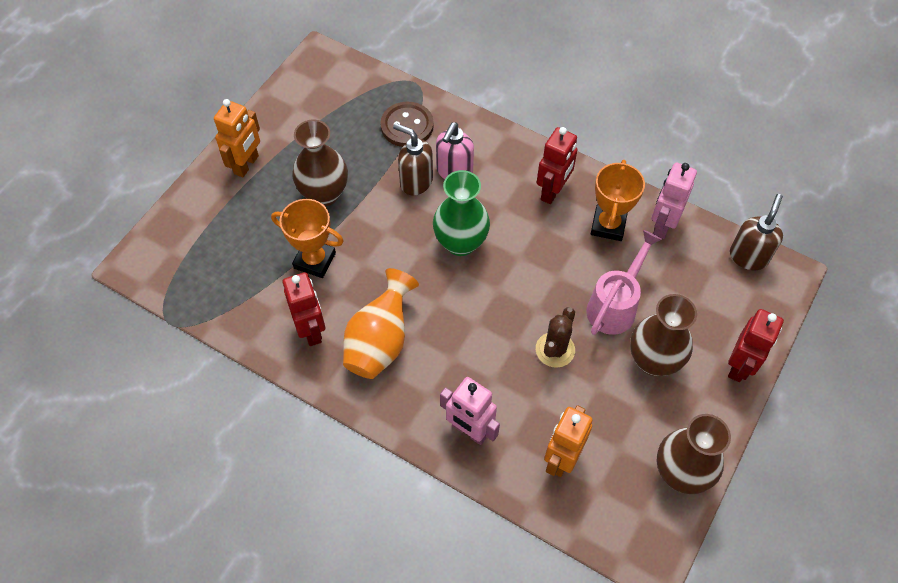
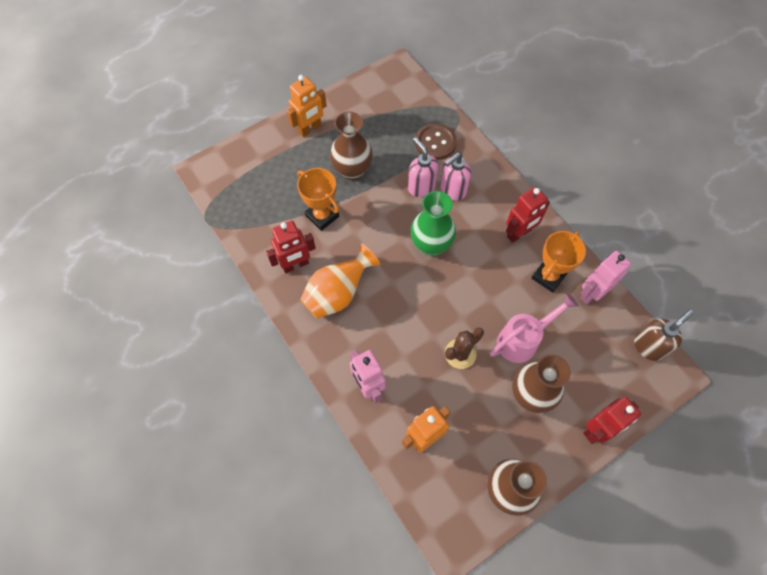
camera: 25 degrees right, 5 degrees up
red robot [283,272,325,346] -> red robot turned 60 degrees clockwise [266,221,316,273]
brown soap dispenser [393,123,433,196] -> pink soap dispenser [408,137,438,197]

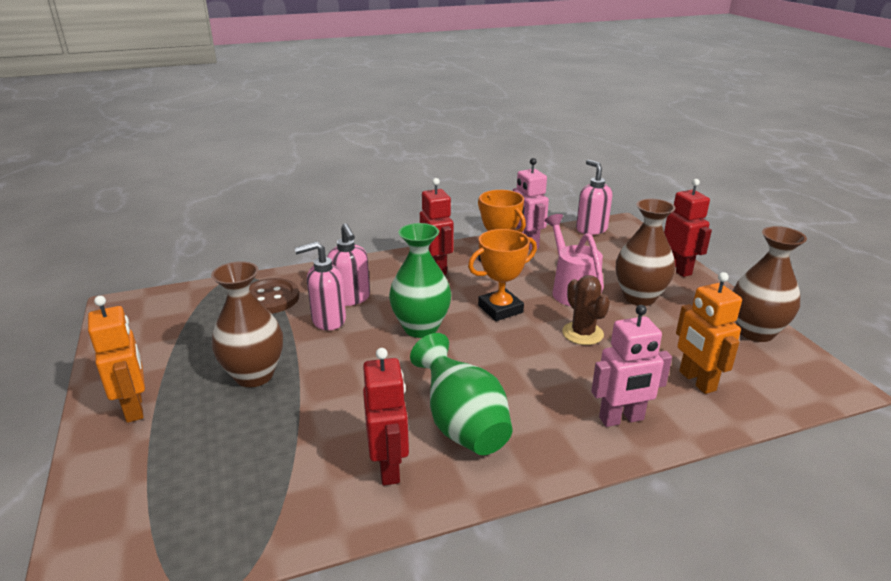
camera: 75 degrees left, 35 degrees down
orange trophy [297,168,339,231] -> orange trophy moved to [468,229,537,321]
orange vase [300,243,380,319] -> green vase [410,333,513,455]
brown soap dispenser [634,310,694,361] -> pink soap dispenser [576,160,612,235]

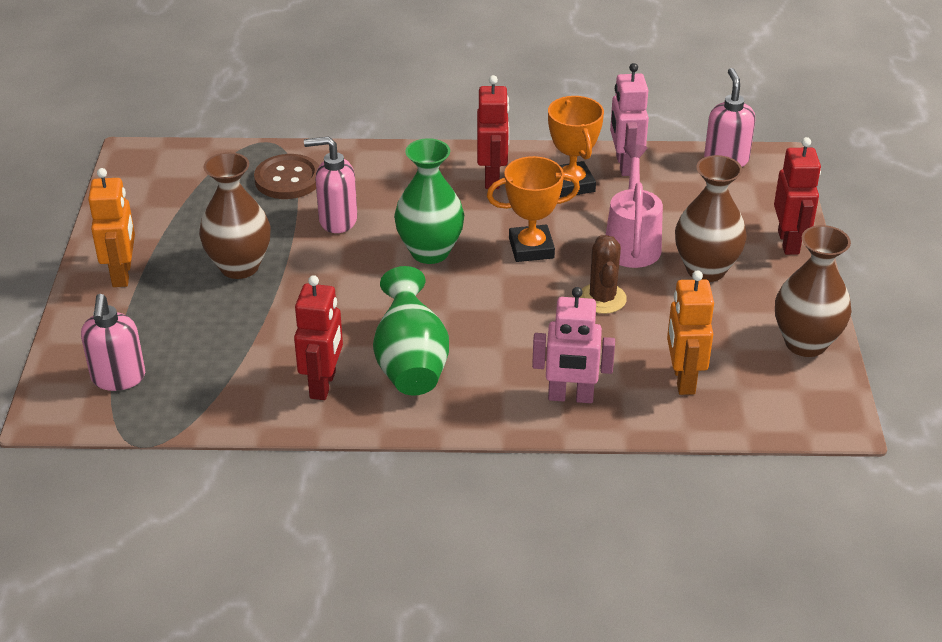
camera: 20 degrees right, 10 degrees up
pink soap dispenser [327,223,370,306] -> pink soap dispenser moved to [81,294,145,391]

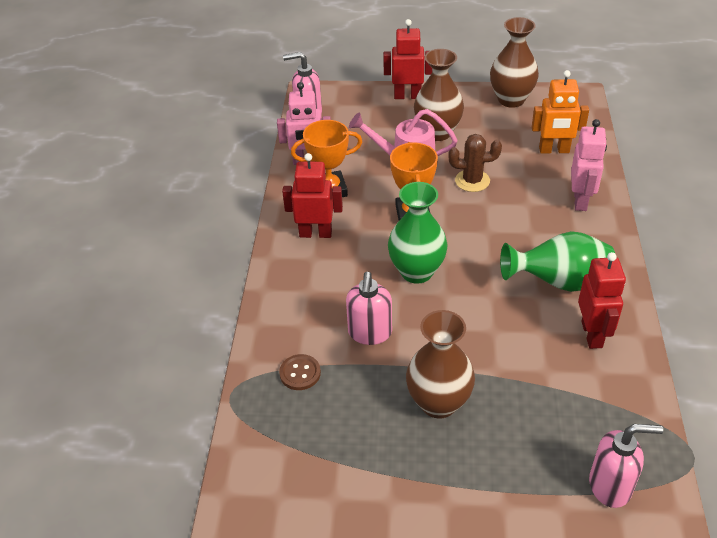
camera: 85 degrees left, 5 degrees up
orange robot [88,168,135,287] -> none
brown button [254,154,319,199] -> brown button [279,354,321,390], size x0.62
red robot [294,275,343,400] -> red robot turned 75 degrees clockwise [578,252,626,349]

